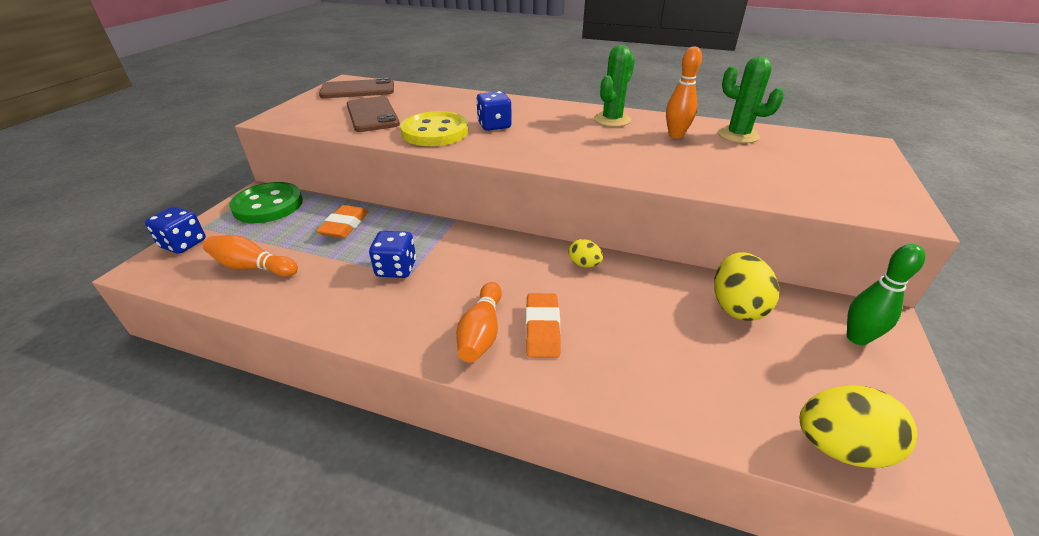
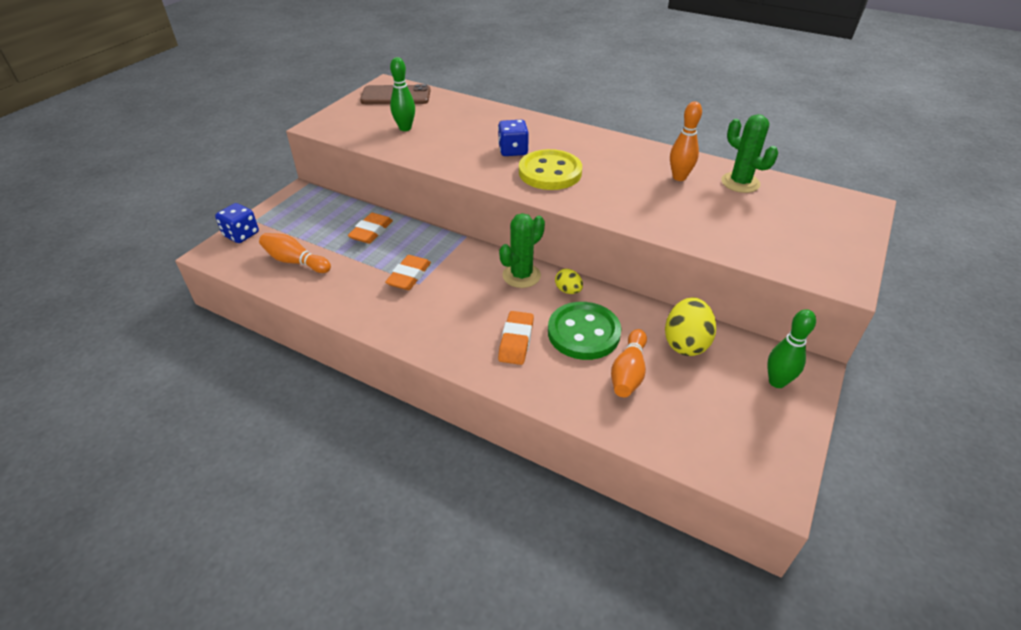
camera: 10 degrees right, 5 degrees up
green button [229,182,303,223] -> green button moved to [548,302,621,360]
brown phone [346,96,400,132] -> green bowling pin [390,57,415,131]
blue dice [369,231,416,278] -> orange eraser [385,255,431,290]
yellow button [400,111,468,146] -> yellow button moved to [519,149,582,190]
orange bowling pin [456,282,502,363] -> orange bowling pin moved to [611,329,647,397]
green cactus [594,45,635,127] -> green cactus moved to [499,213,545,288]
yellow egg [800,385,917,468] -> none

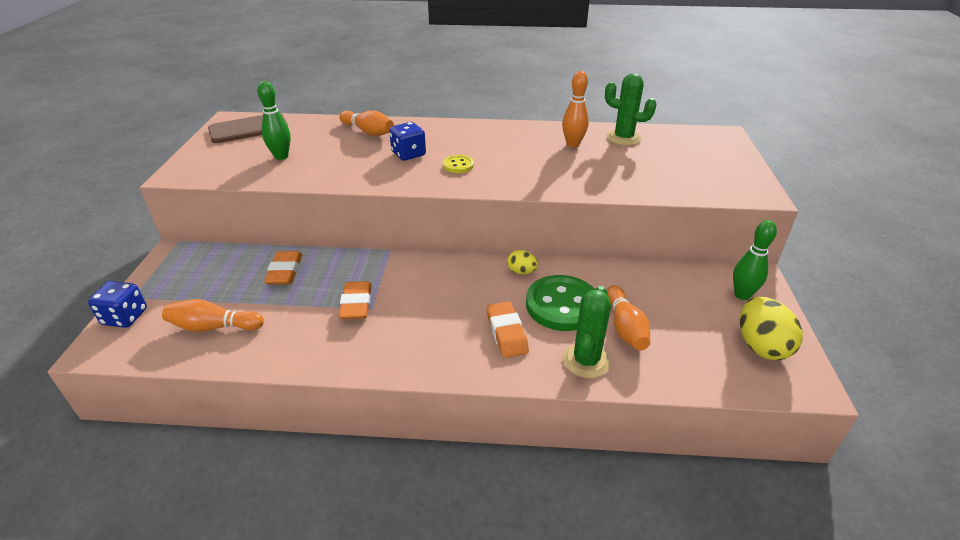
camera: 25 degrees left, 5 degrees down
green cactus [499,213,545,288] -> green cactus moved to [563,286,611,378]
yellow button [519,149,582,190] -> yellow button [443,155,474,173], size x0.48
yellow egg [665,297,716,356] -> yellow egg moved to [740,297,803,360]
none -> orange bowling pin [339,110,394,136]

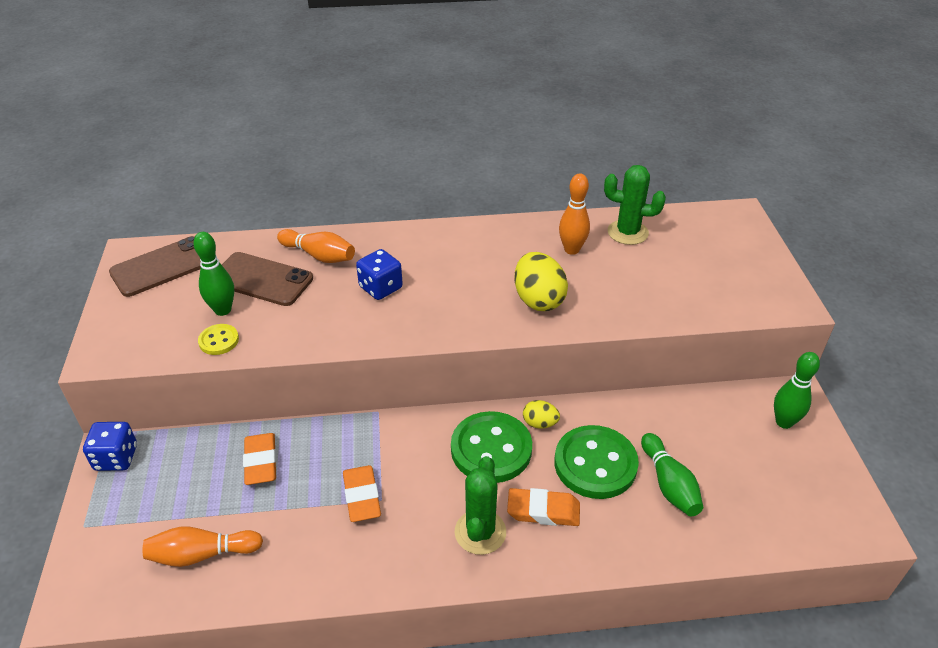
camera: 10 degrees left, 5 degrees up
blue dice [88,281,147,328] -> blue dice moved to [83,422,137,471]
yellow button [443,155,474,173] -> yellow button moved to [198,324,239,355]
orange eraser [487,301,529,358] -> orange eraser turned 60 degrees counterclockwise [507,488,580,526]
green cactus [563,286,611,378] -> green cactus moved to [455,456,506,555]
orange bowling pin [607,285,650,351] -> green bowling pin [641,433,703,516]
yellow egg [740,297,803,360] -> yellow egg moved to [515,252,568,311]
none -> brown phone [222,252,313,306]
none -> green button [451,411,532,483]

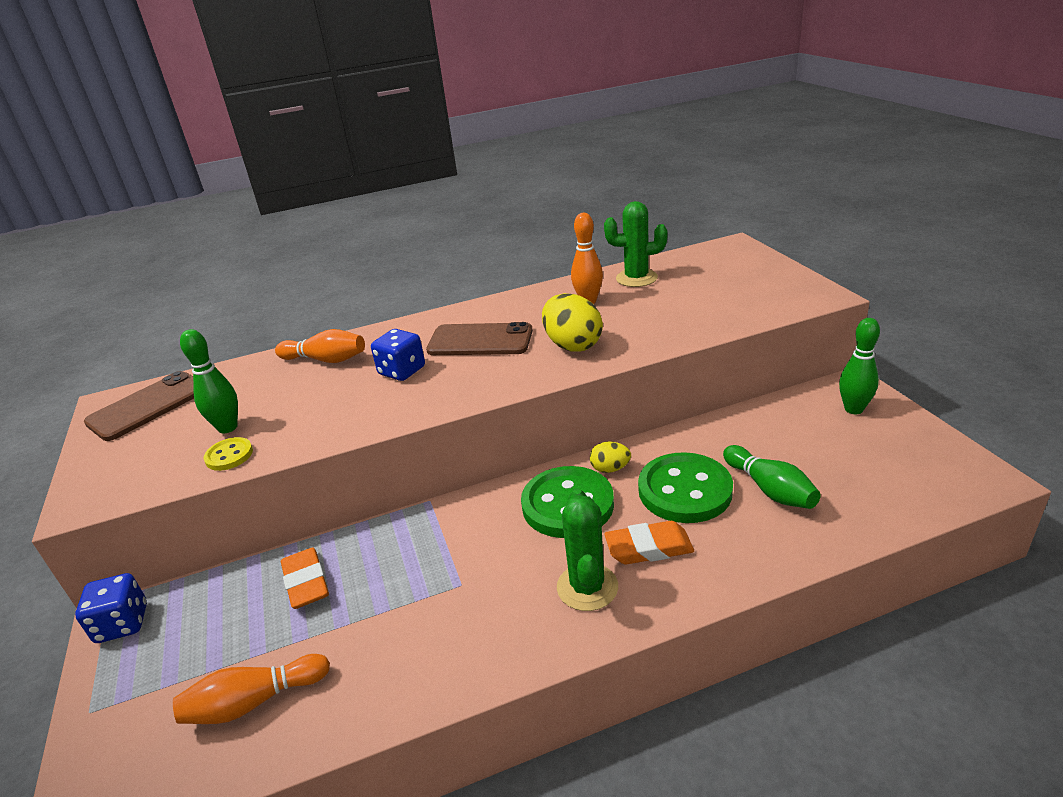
camera: 10 degrees left, 10 degrees down
brown phone [222,252,313,306] -> brown phone moved to [426,322,533,355]
orange eraser [343,465,381,522] -> none

